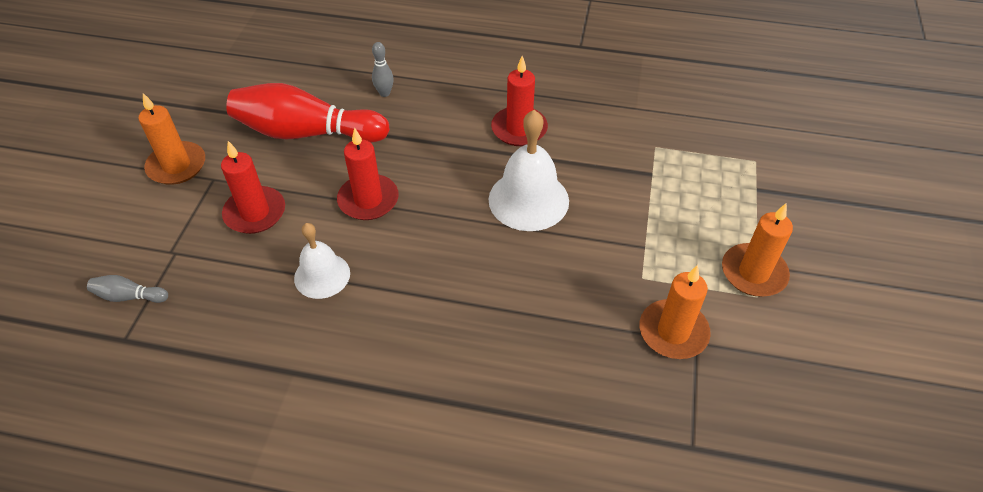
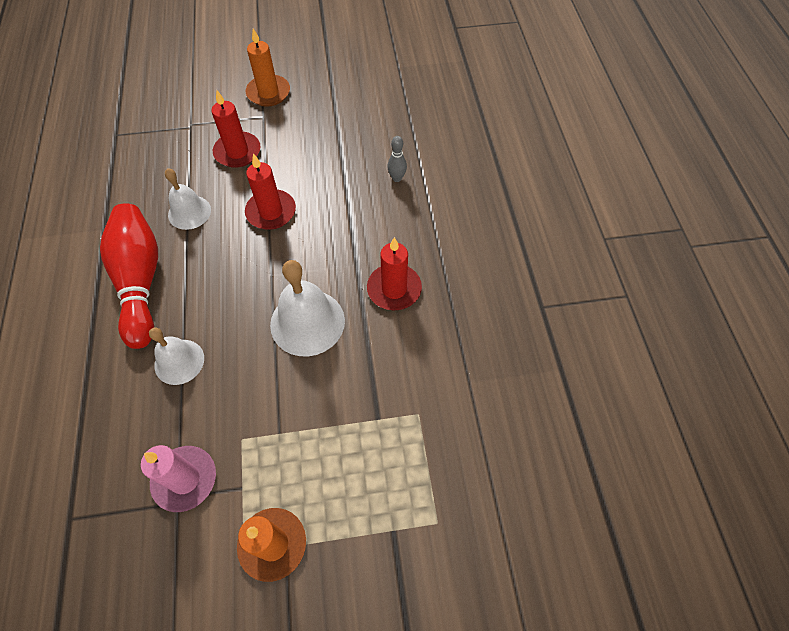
camera: 70 degrees right, 10 degrees up
grey bowling pin [87,275,168,303] -> none
red bowling pin [226,83,390,143] -> red bowling pin moved to [100,203,158,349]
orange candle [640,265,711,359] -> pink candle [141,445,216,512]
none -> white bell [149,327,204,385]

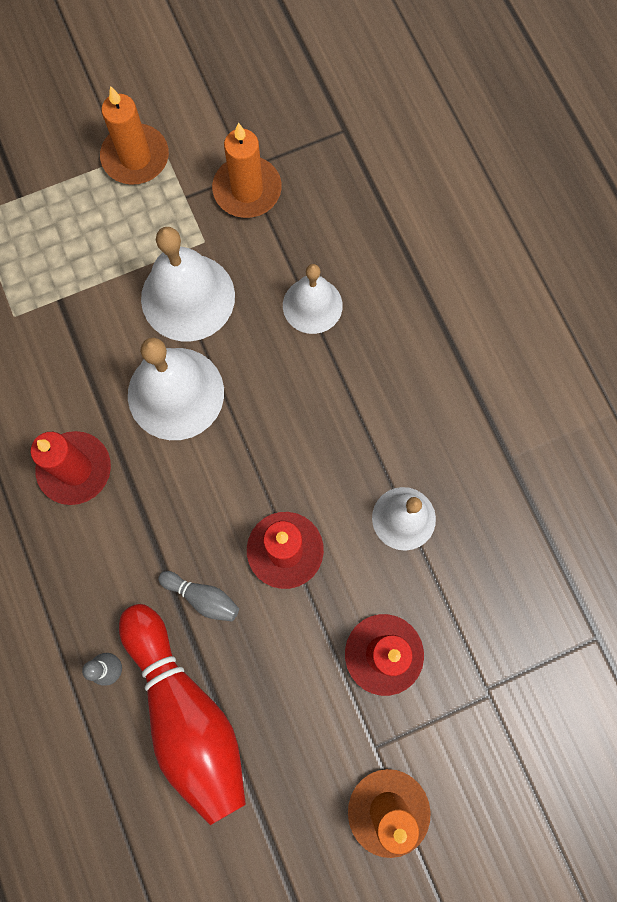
camera: 165 degrees right, 15 degrees up
red bowling pin [100,203,158,349] -> red bowling pin moved to [119,604,246,825]
pink candle [141,445,216,512] -> orange candle [212,122,282,218]
none -> white bell [141,227,235,342]
none -> grey bowling pin [158,571,239,622]

